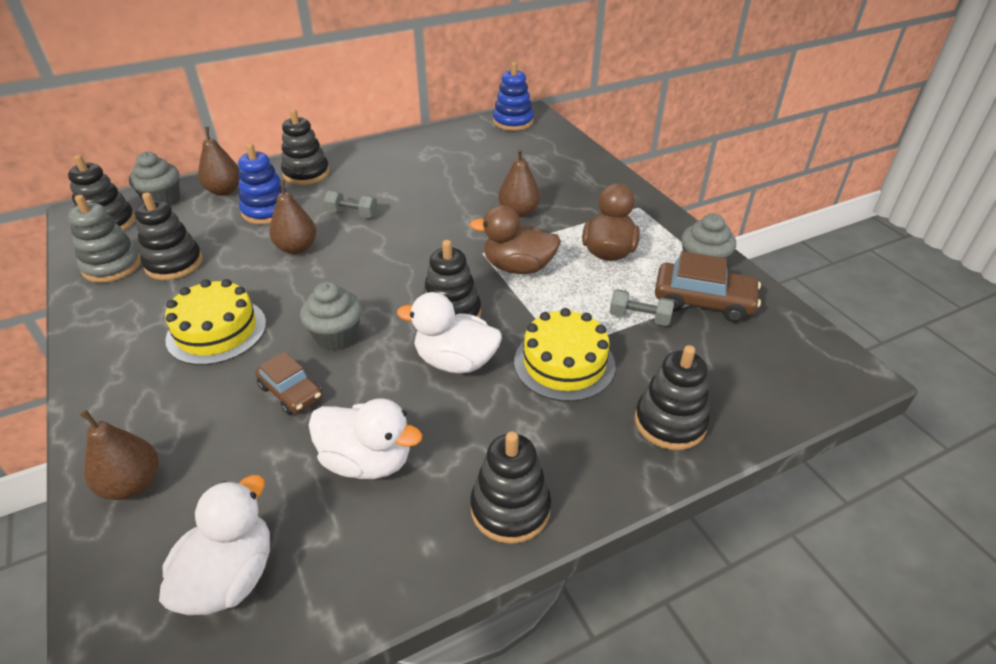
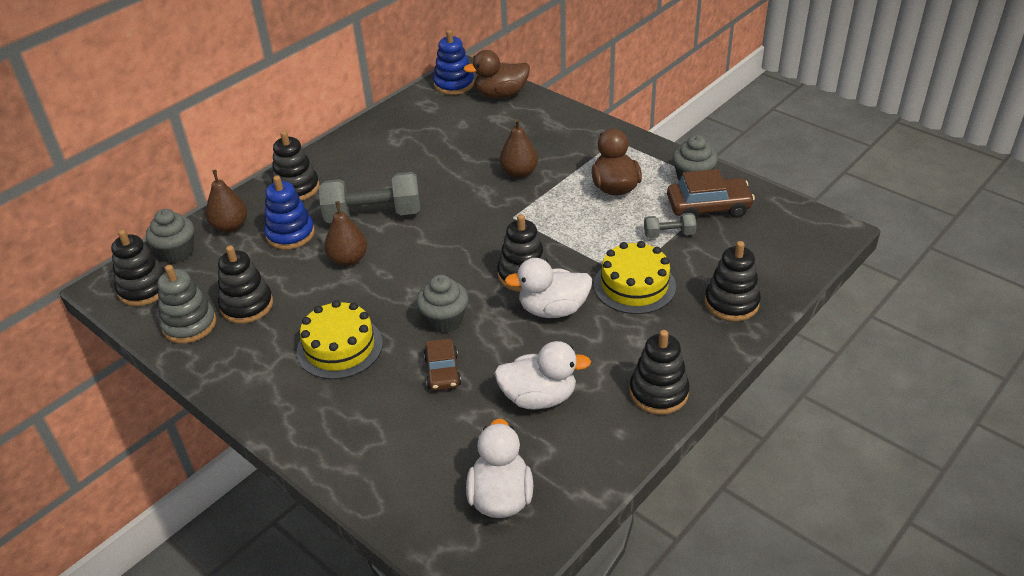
camera: 20 degrees left, 0 degrees up
brown pear [80,410,159,500] -> none
brown car [255,352,322,415] -> brown car turned 60 degrees clockwise [424,338,461,391]
grey dumbbell [324,191,378,218] -> grey dumbbell [319,172,420,223], size x2.03
brown duck [470,205,561,274] -> brown duck moved to [463,50,530,99]

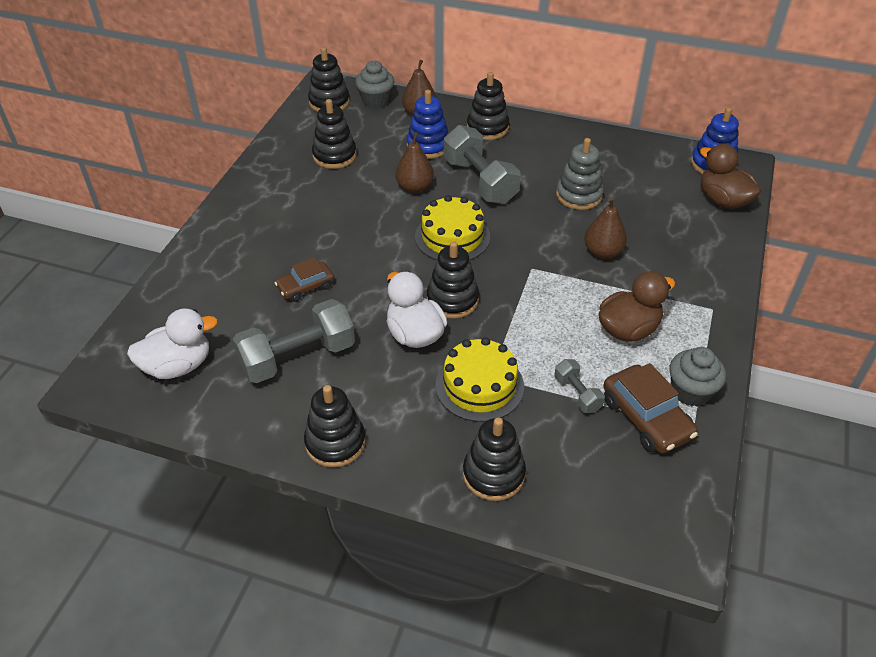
camera: 65 degrees right, 5 degrees up
grey stacking toy [157,265,216,344] -> grey stacking toy moved to [556,138,604,210]
yellow cake [297,300,383,379] -> yellow cake moved to [415,195,490,260]
grey cupcake [416,275,468,333] -> none
white duck [494,341,591,409] -> grey dumbbell [232,299,355,383]

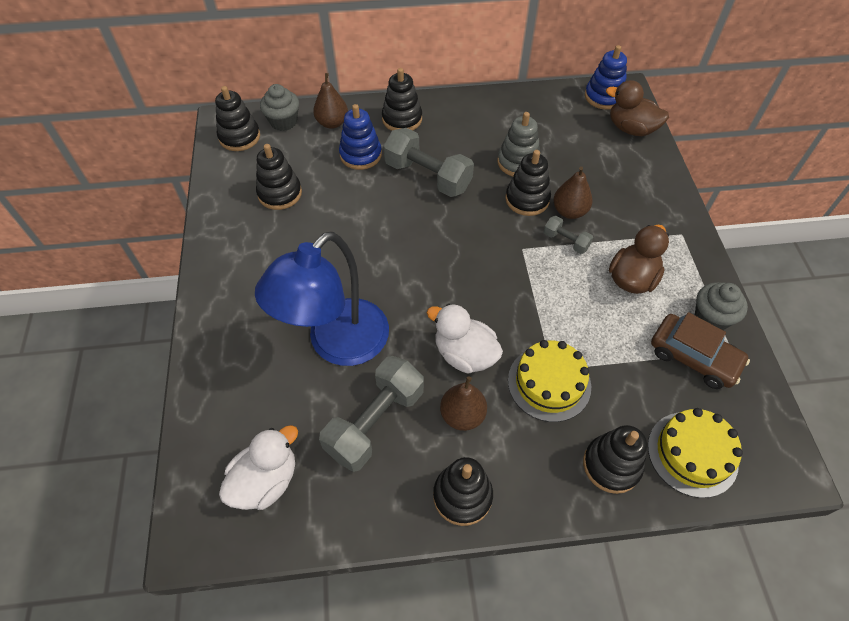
camera: 25 degrees left, 10 degrees up
brown car [275,257,334,302] -> blue lamp [255,232,389,366]
brown pear [395,132,434,193] -> brown pear moved to [440,376,487,431]
yellow cake [415,195,490,260] -> yellow cake moved to [648,408,743,498]
black stacking toy [427,241,479,319] -> black stacking toy moved to [505,150,551,216]
grey dumbbell [554,359,605,413] -> grey dumbbell moved to [544,216,593,254]

